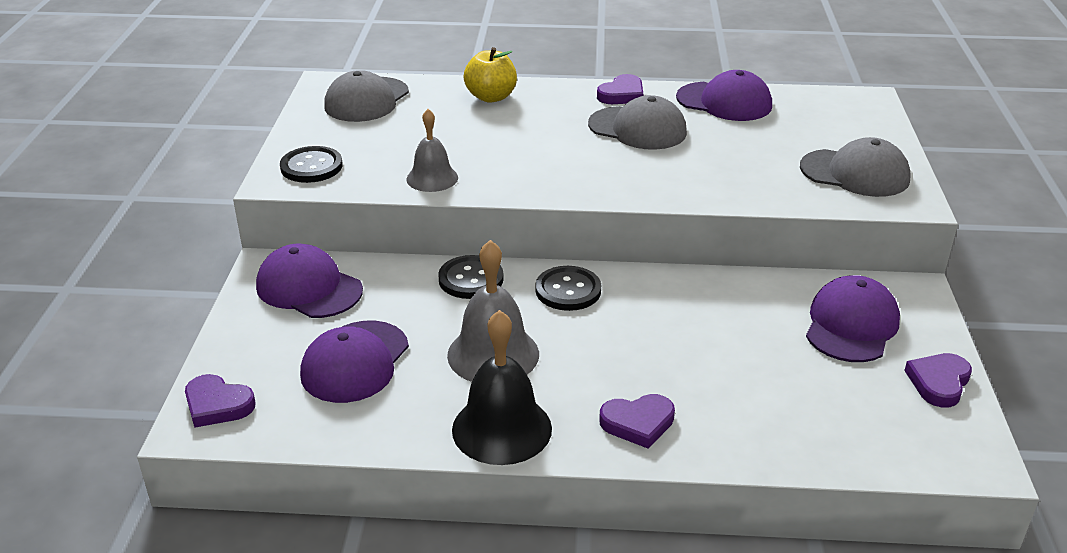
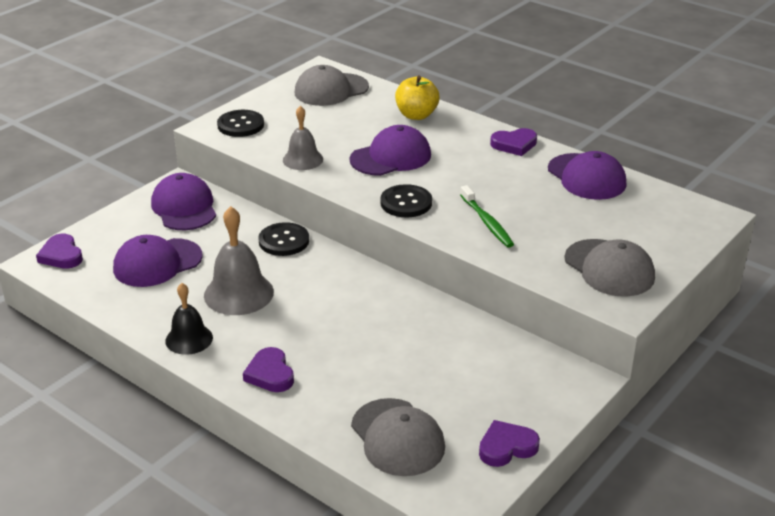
camera: 35 degrees right, 0 degrees up
black bell [452,310,552,465] -> black bell [165,283,213,355], size x0.64
black button [535,266,601,311] -> black button moved to [380,184,432,217]
grey cap [588,95,687,150] -> grey cap moved to [351,398,445,476]
purple heart [599,394,675,449] -> purple heart turned 45 degrees clockwise [243,347,294,392]
purple cap [806,275,900,362] -> purple cap moved to [350,125,431,176]
none -> green toothbrush [460,185,514,248]

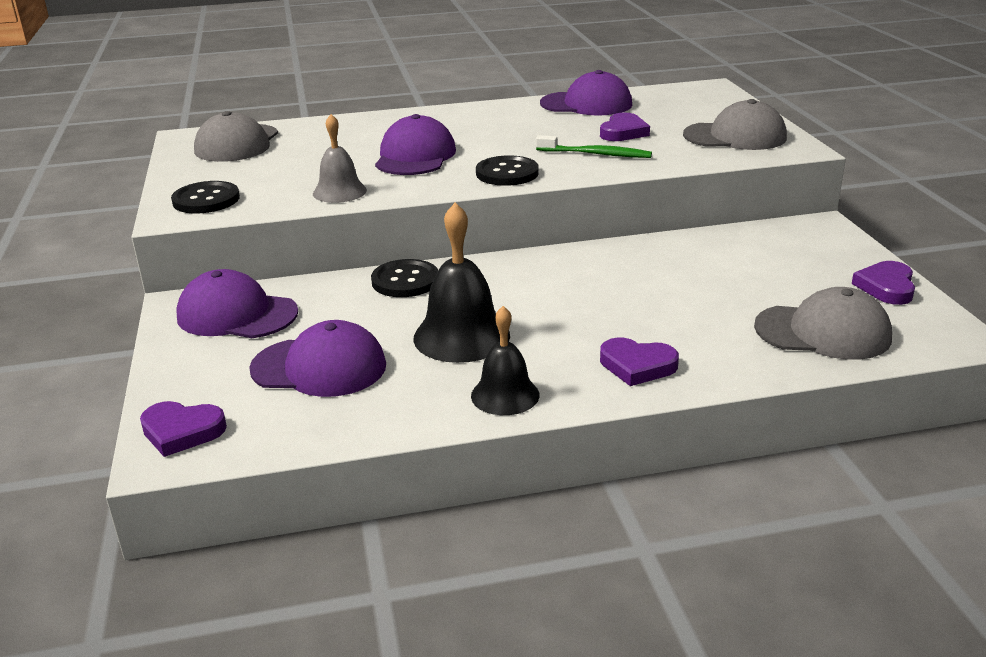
camera: 50 degrees left, 5 degrees down
purple cap [113,235,203,287] -> purple cap turned 90 degrees counterclockwise [249,320,386,397]
grey bell [204,206,274,315] -> black bell [413,202,510,363]
yellow apple [395,76,440,120] -> none
purple heart [490,128,537,156] -> purple heart moved to [600,112,650,141]

